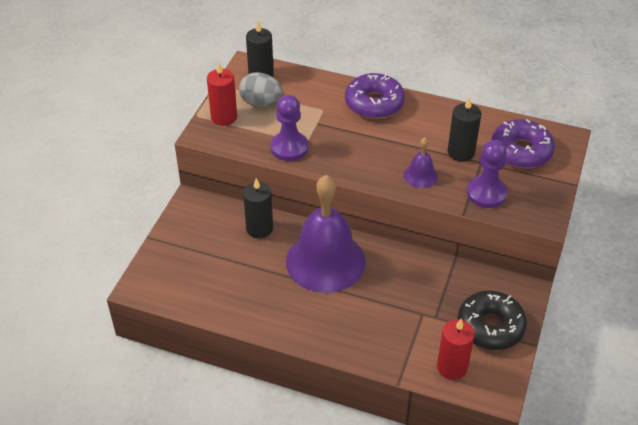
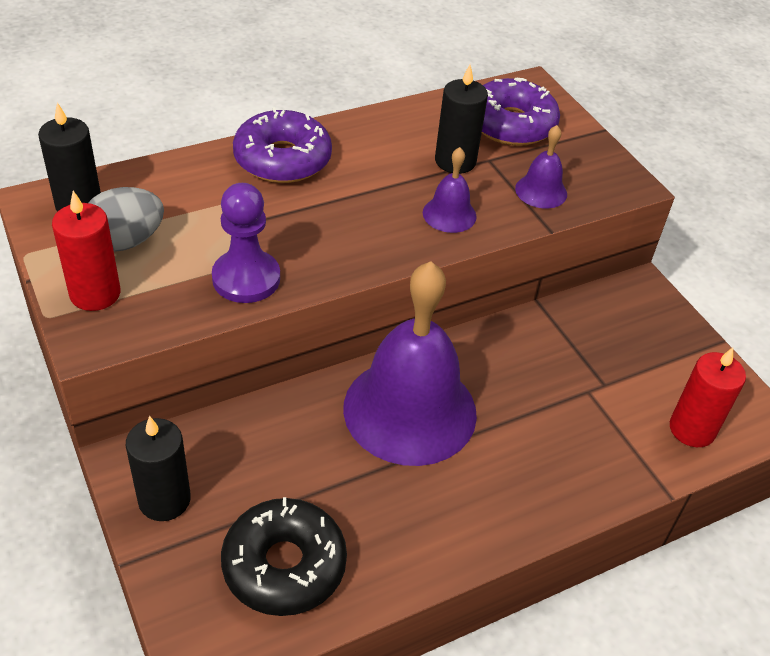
camera: 50 degrees left, 0 degrees up
black candle [243,178,273,238] -> black candle moved to [126,416,191,521]
black donut [457,291,527,350] -> black donut moved to [221,497,347,616]
purple pawn [467,140,507,208] -> purple bell [515,125,567,208]

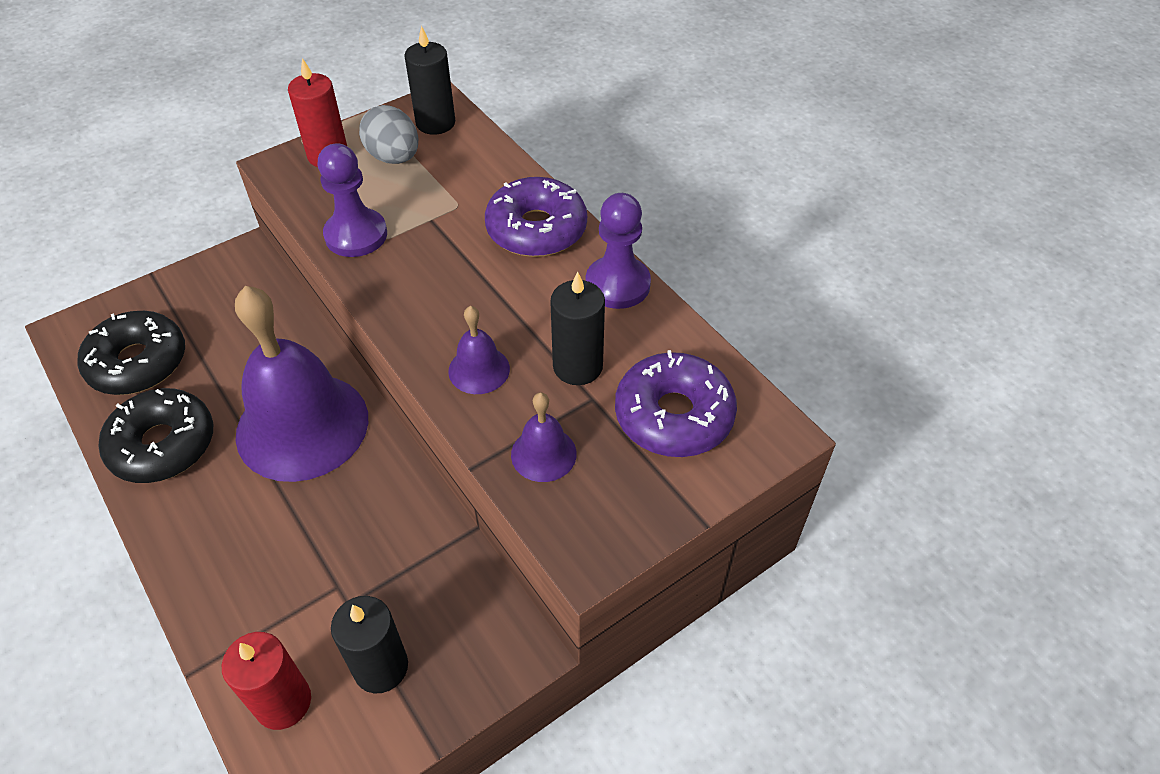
camera: 85 degrees right, 5 degrees up
black candle [126,416,191,521] -> black candle moved to [331,596,408,693]
none -> black donut [99,388,213,483]
none -> purple pawn [586,193,651,309]

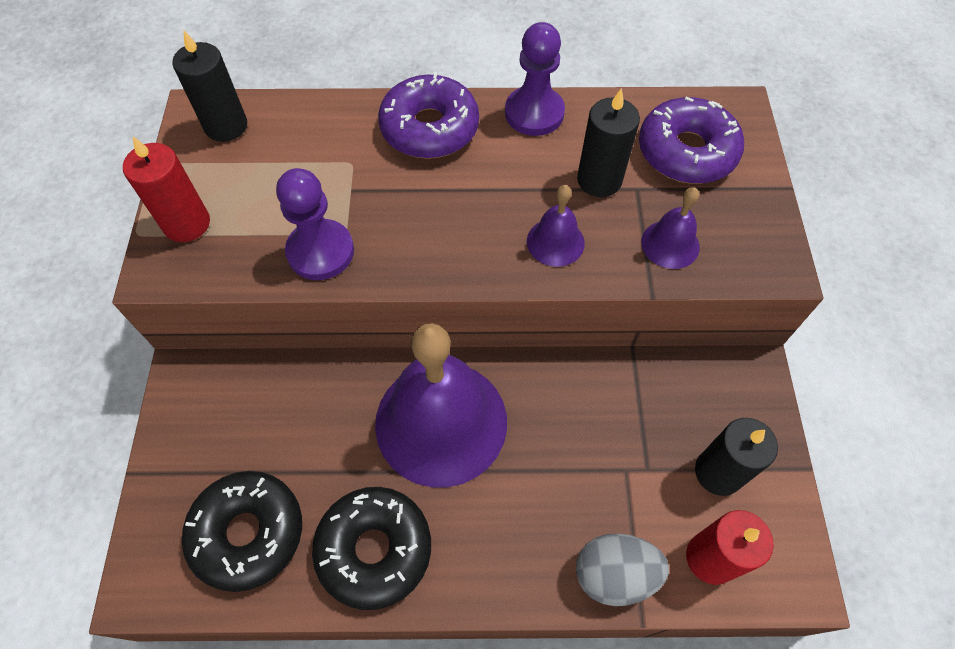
camera: 55 degrees left, 10 degrees up
grey egg [359,105,418,164] -> grey egg moved to [576,533,669,606]

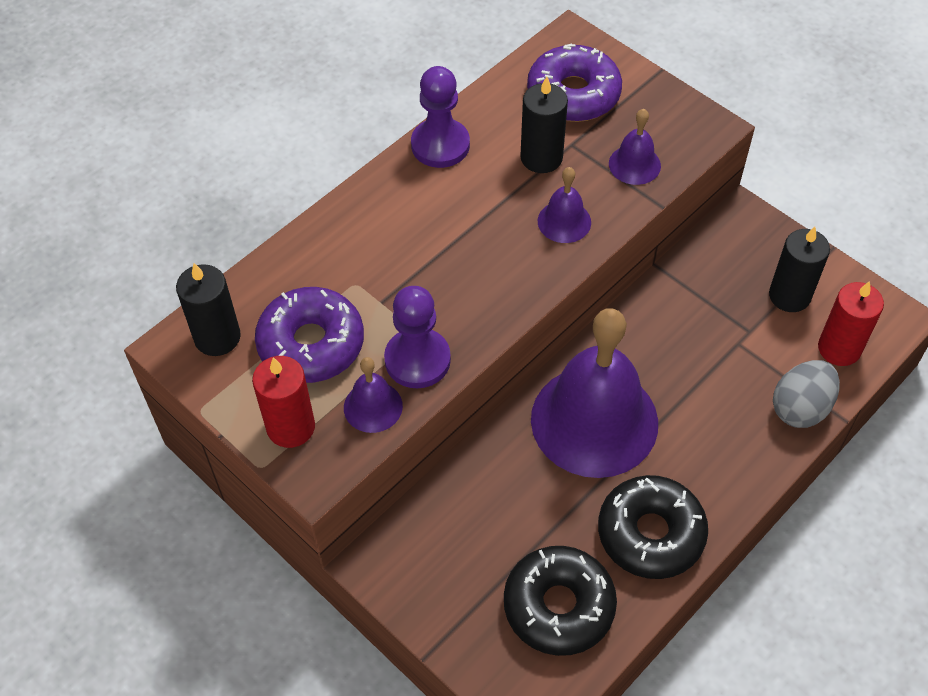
camera: 45 degrees left, 5 degrees down
purple donut [378,72,479,159] -> purple donut moved to [255,287,364,383]
none -> purple bell [344,357,403,433]

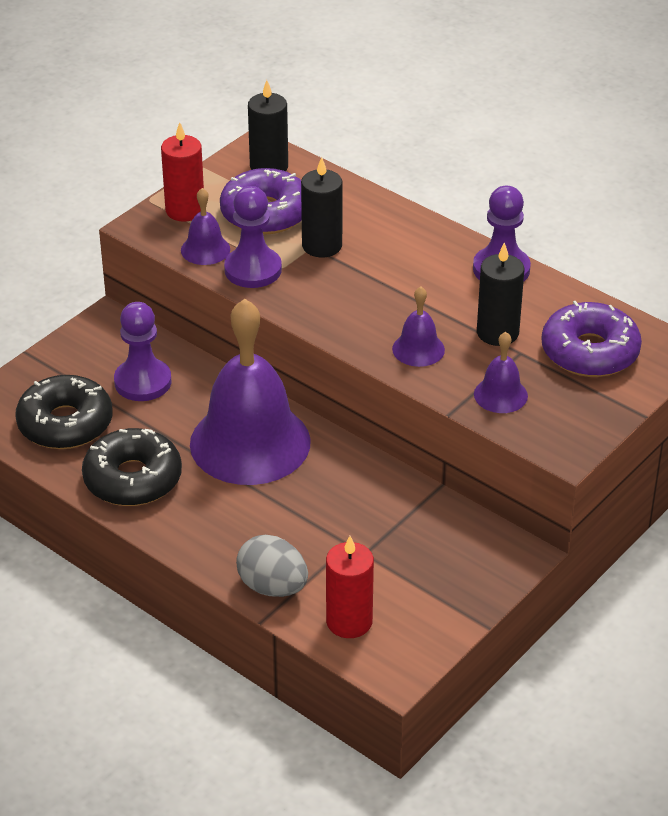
camera: 85 degrees right, 15 degrees down
black candle [769,227,830,312] -> black candle moved to [301,157,343,258]
none -> purple pawn [114,302,172,401]

